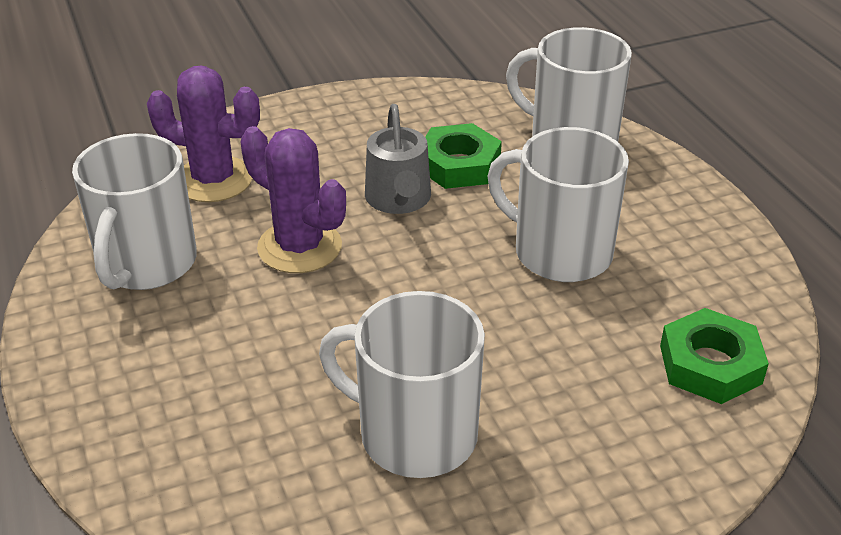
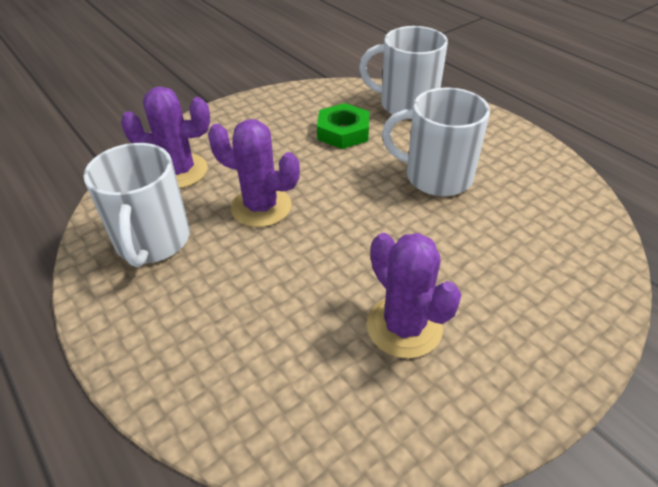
camera: 15 degrees left, 5 degrees up
white mug [319,291,485,478] -> purple cactus [367,233,462,358]
grey watering can [365,104,431,214] -> none
green nut [660,308,769,404] -> none

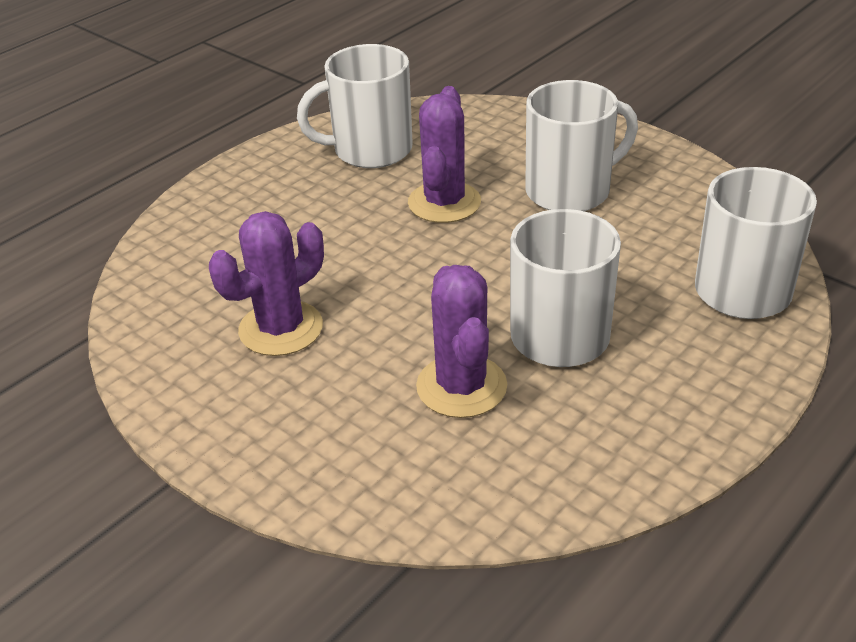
camera: 80 degrees right, 5 degrees down
purple cactus [121,86,210,188] -> purple cactus moved to [416,265,507,418]
green nut [317,103,369,149] -> none
none -> white mug [525,80,638,211]

